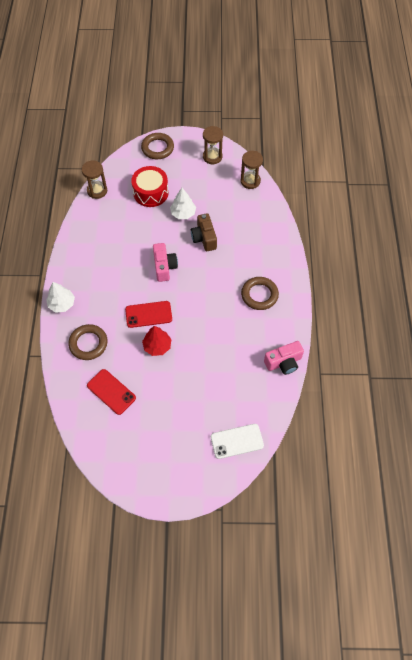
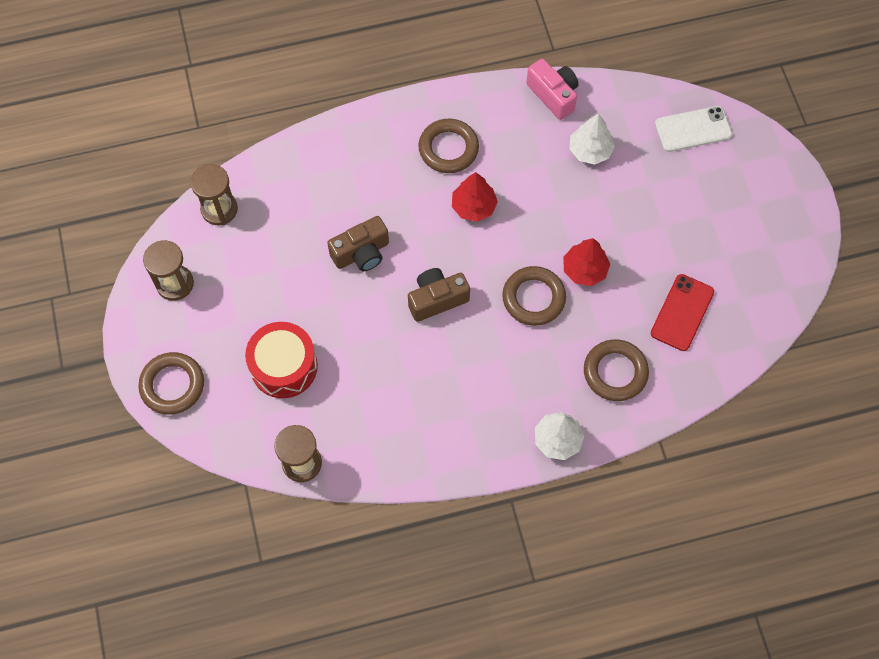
camera: 105 degrees left, 5 degrees up
red phone [125,301,172,328] -> brown ring [502,266,566,326]
pink camera [153,243,178,282] -> brown camera [408,268,470,322]
white tree [170,188,196,219] -> white tree moved to [570,114,615,165]
white phone [211,424,264,459] -> white phone turned 75 degrees counterclockwise [655,106,732,152]
none -> red tree [452,172,498,222]

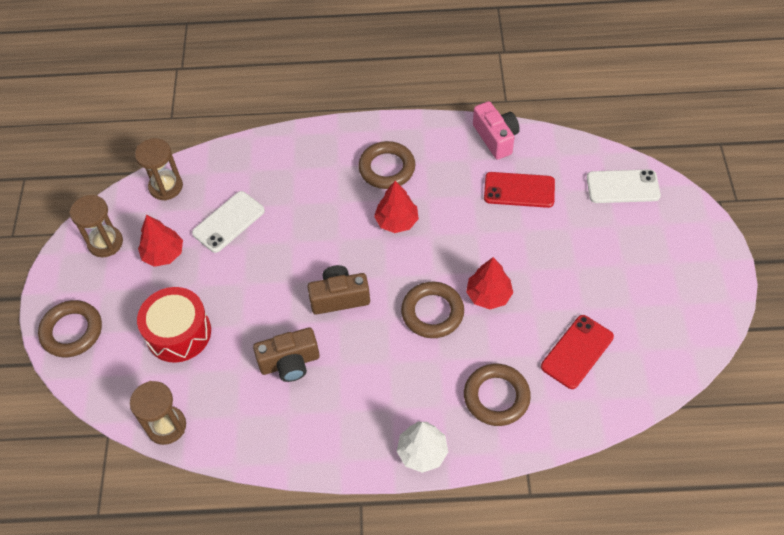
camera: 15 degrees right, 10 degrees down
brown camera [327,216,389,272] -> brown camera moved to [253,327,320,382]
white tree [570,114,615,165] -> red phone [484,172,555,208]
none -> red tree [138,215,183,267]
none -> white phone [192,191,265,253]

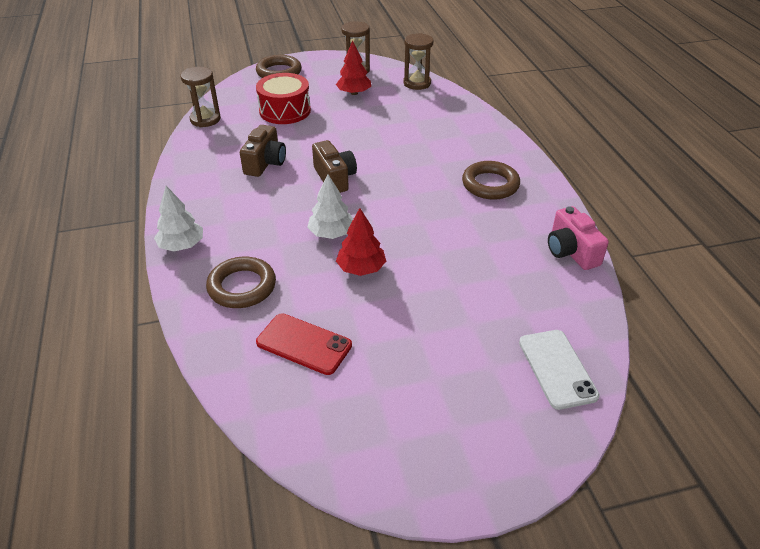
camera: 75 degrees right, 15 degrees down
white phone [192,191,265,253] -> none
brown camera [253,327,320,382] -> brown camera turned 135 degrees counterclockwise [240,125,286,177]
red tree [374,181,419,233] -> none
brown ring [401,282,464,338] -> white tree [307,174,353,239]
pink camera [473,101,520,160] -> pink camera turned 105 degrees clockwise [548,206,609,270]
red phone [484,172,555,208] -> none

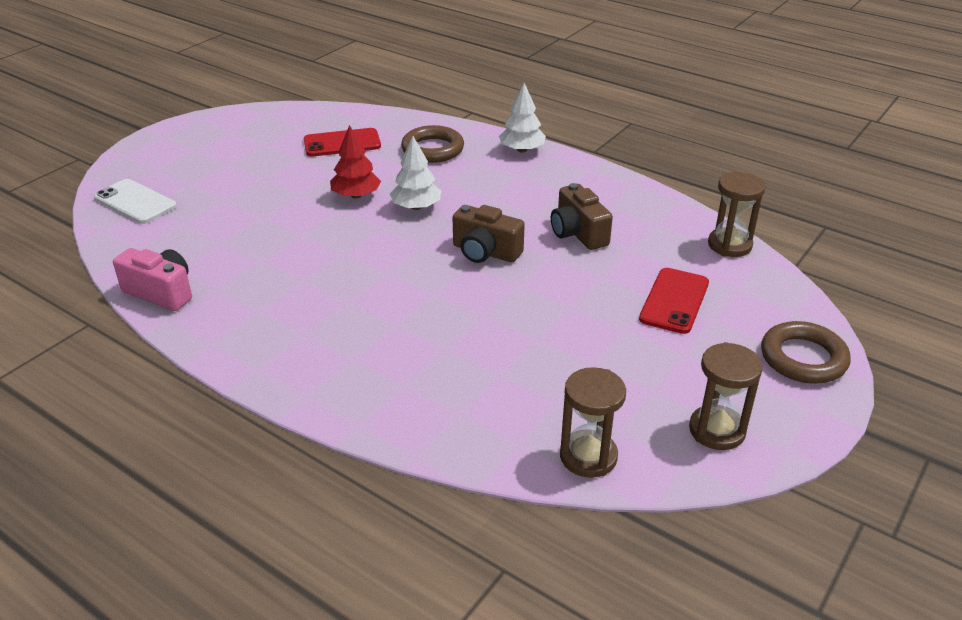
camera: 140 degrees right, 5 degrees down
red drum [256,73,311,124] -> red phone [639,268,709,334]
red tree [336,40,371,95] -> none
brown ring [462,161,520,200] -> none

